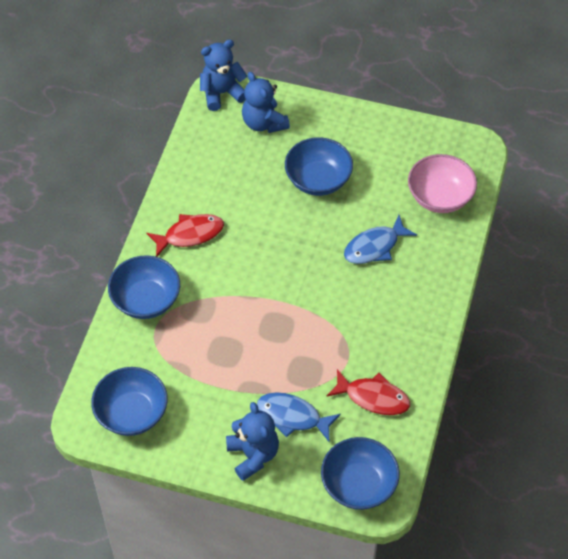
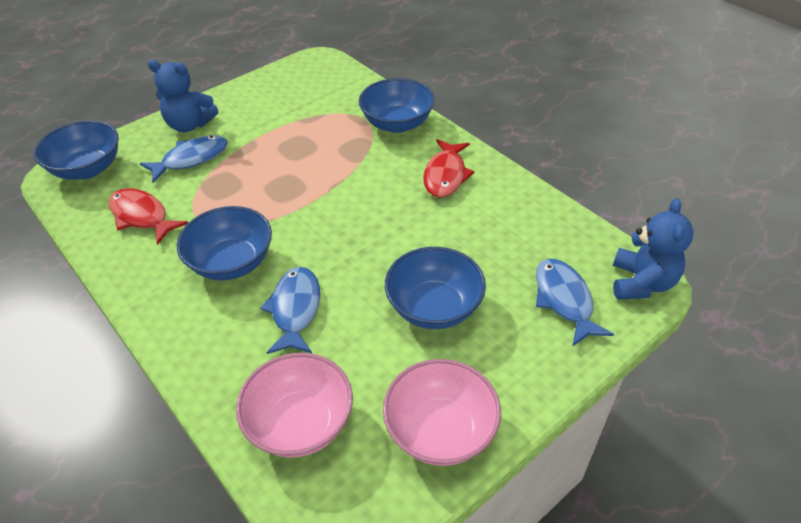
camera: 125 degrees right, 10 degrees down
blue bowl [91,367,168,436] -> blue bowl moved to [177,206,272,281]
blue teddy bear [242,72,290,133] -> blue fish [536,259,614,347]
red fish [326,369,410,415] -> red fish turned 75 degrees clockwise [108,188,188,245]
none -> pink bowl [383,359,501,466]

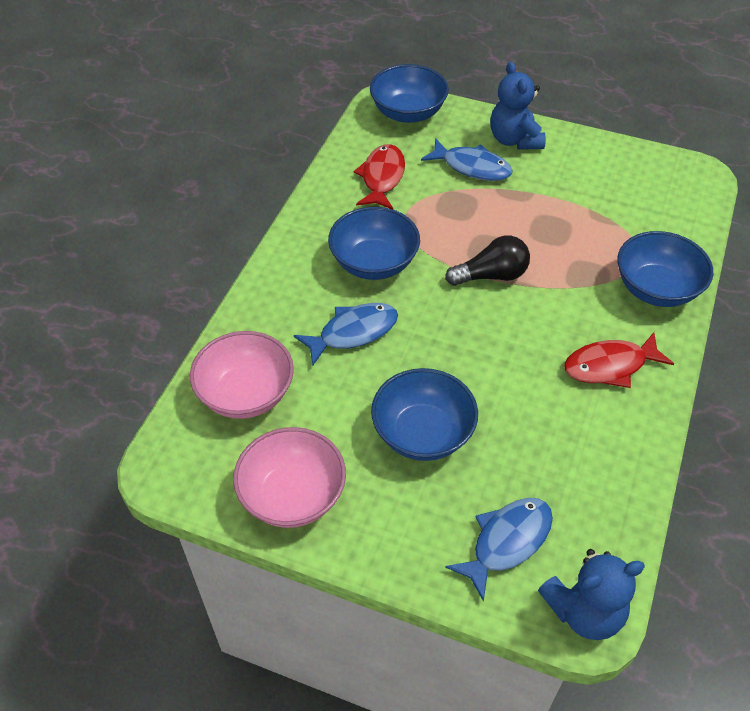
camera: 60 degrees right, 5 degrees up
none -> black light bulb [445,236,530,286]

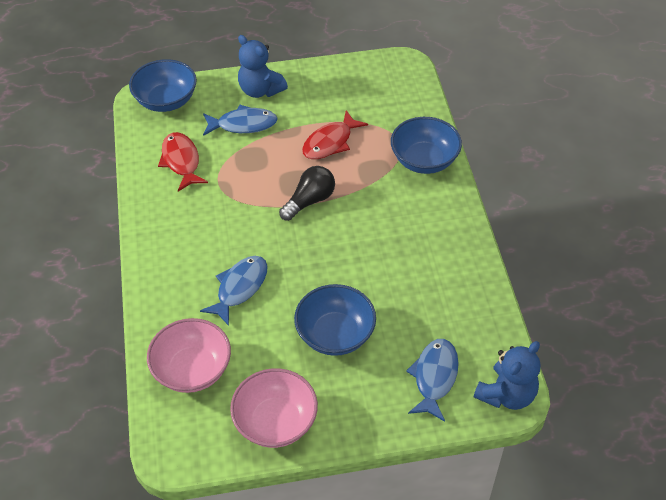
camera: 30 degrees left, 0 degrees up
blue bowl [328,207,420,280] -> none
red fish [564,332,674,388] -> red fish moved to [302,110,368,159]

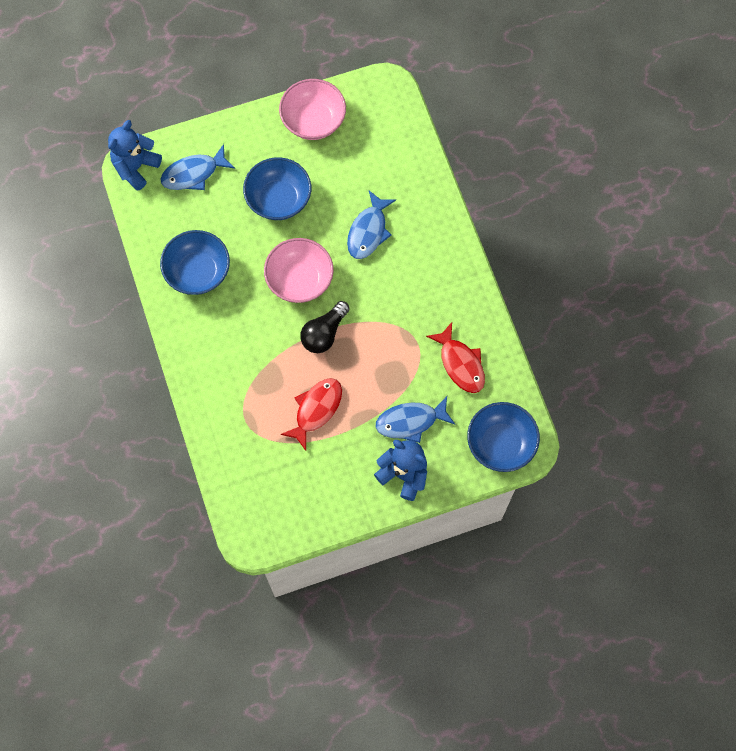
camera: 170 degrees right, 20 degrees up
pink bowl [147,318,231,393] -> pink bowl moved to [264,238,334,303]
blue bowl [391,117,462,174] -> blue bowl moved to [160,230,230,295]
blue fish [406,339,459,422] -> blue fish turned 60 degrees clockwise [160,144,235,190]

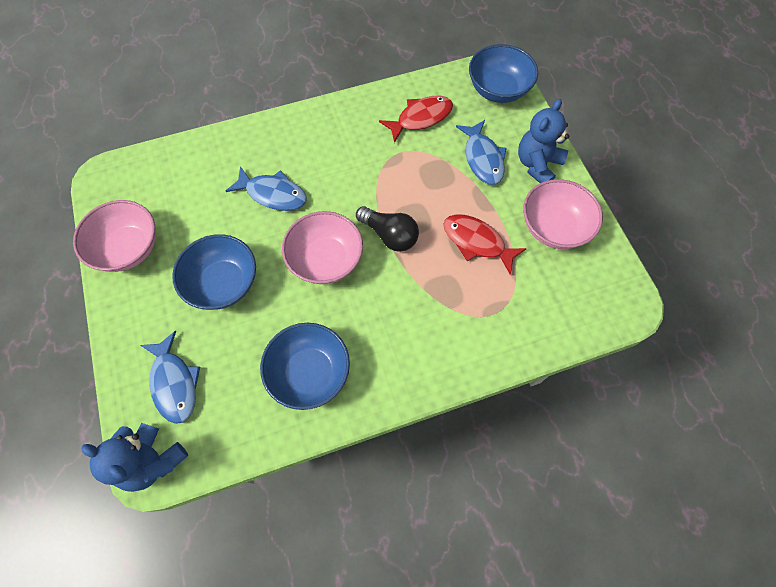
camera: 90 degrees left, 5 degrees down
none -> pink bowl [523,179,603,249]

